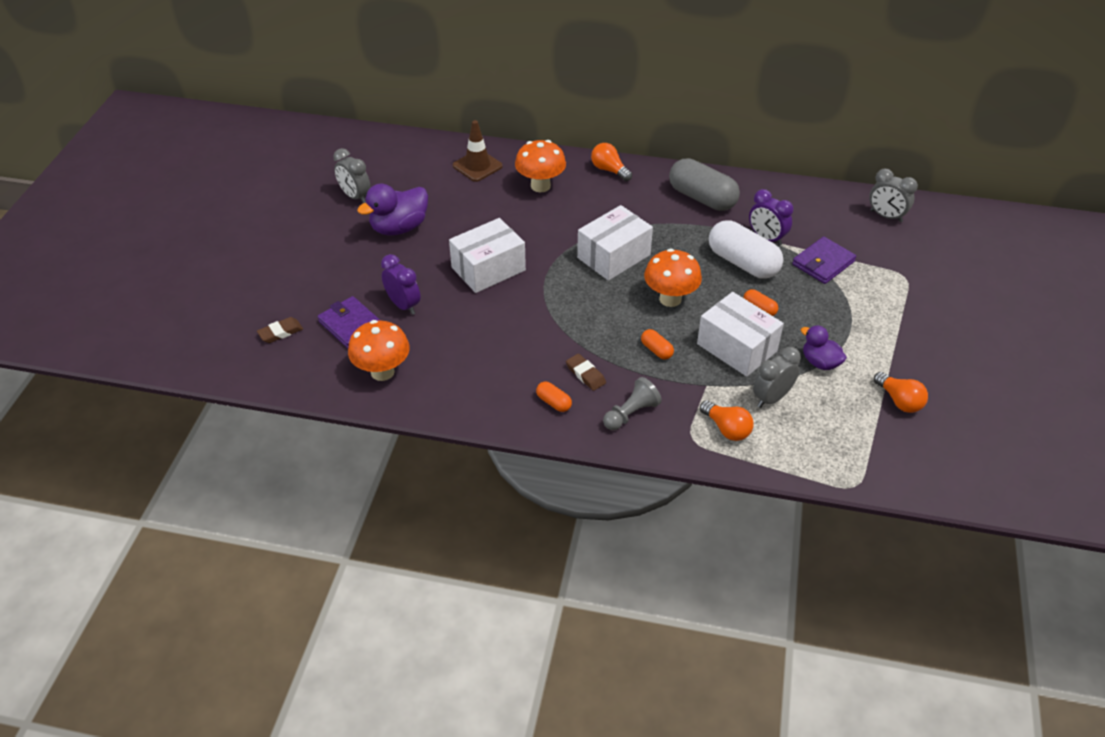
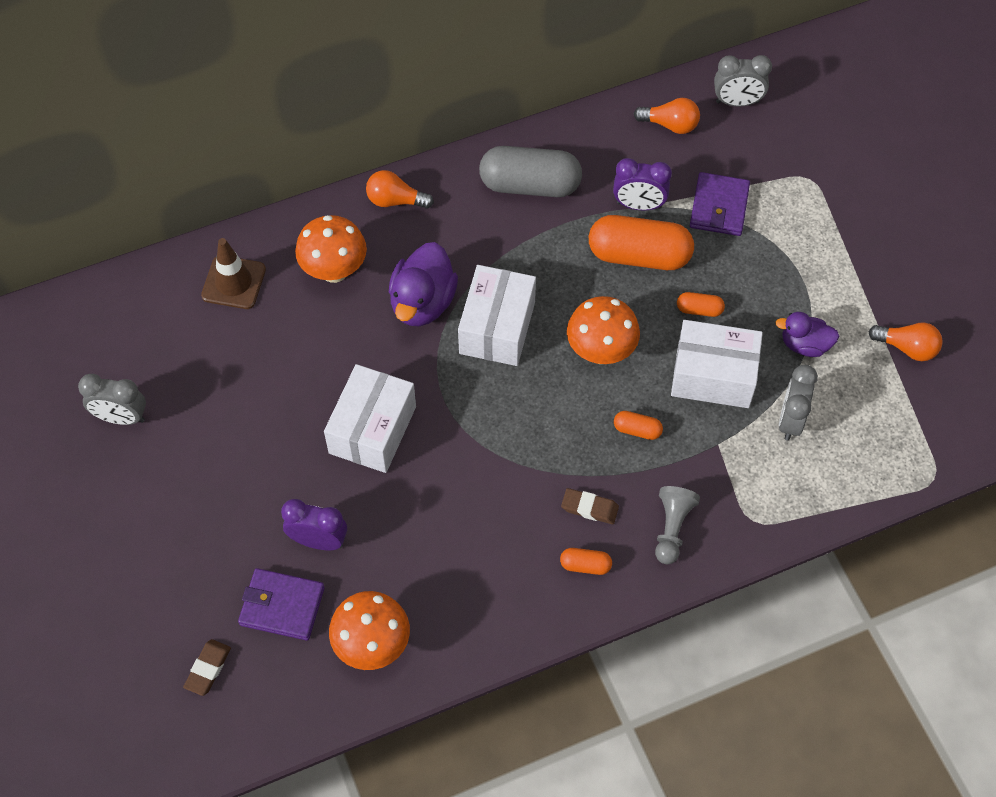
camera: 35 degrees left, 15 degrees up
purple duck [357,184,428,235] -> purple duck moved to [389,242,458,326]
orange light bulb [700,400,754,441] -> orange light bulb moved to [634,98,700,134]
white capsule [709,220,783,279] -> orange capsule [589,215,694,270]

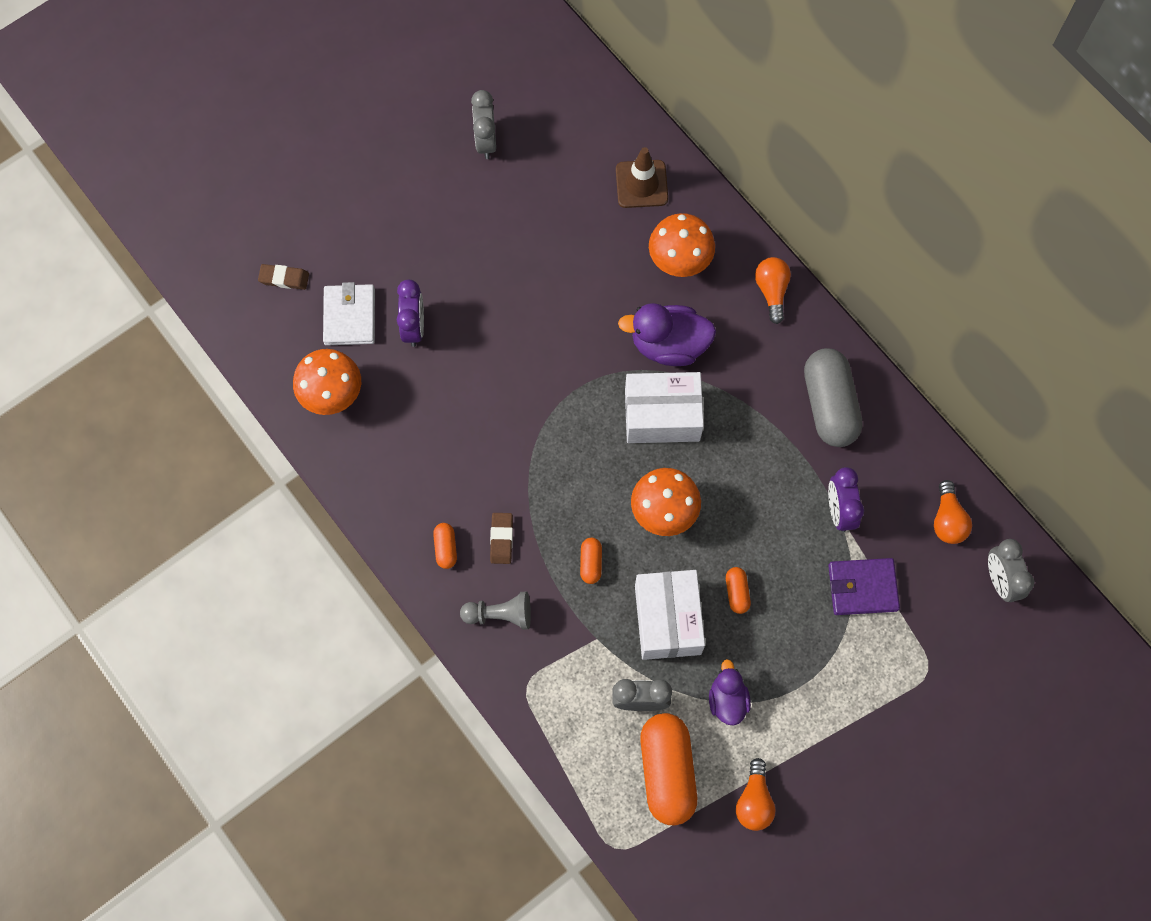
camera: 75 degrees right, 10 degrees up
purple wallet [238,568,325,641] -> white wallet [323,282,375,345]
white box [324,364,416,473] -> none
orange capsule [589,215,694,270] -> orange capsule moved to [640,713,697,825]

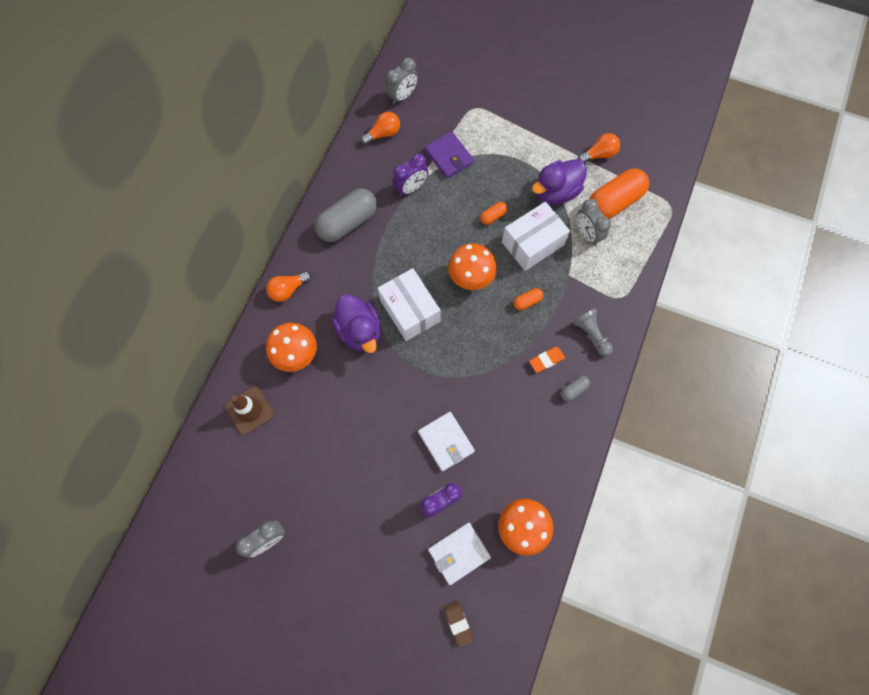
camera: 120 degrees left, 0 degrees up
orange capsule [433,523,457,569] -> grey capsule [561,375,590,402]
brown eraser [490,513,513,564] -> orange eraser [529,347,565,373]
purple duck [709,659,751,726] -> purple duck [532,159,587,205], size x1.61
none -> white wallet [418,412,475,471]

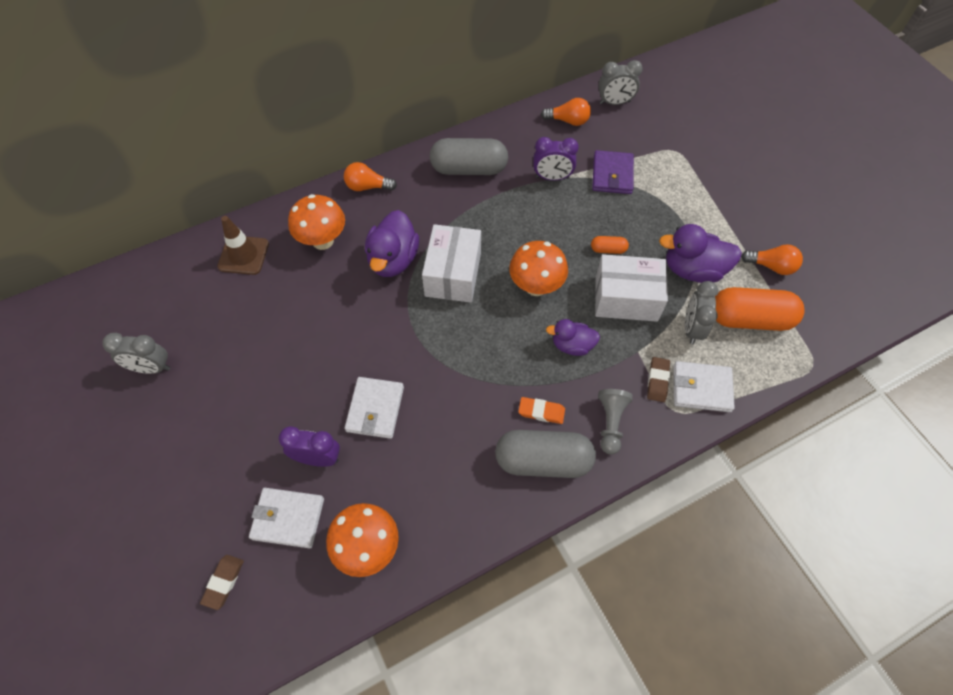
camera: 40 degrees right, 10 degrees down
orange capsule [514,288,544,310] -> purple duck [546,319,600,356]
grey capsule [561,375,590,402] -> grey capsule [495,430,596,478], size x2.24
none -> brown eraser [647,357,670,402]
none -> white wallet [673,361,735,412]

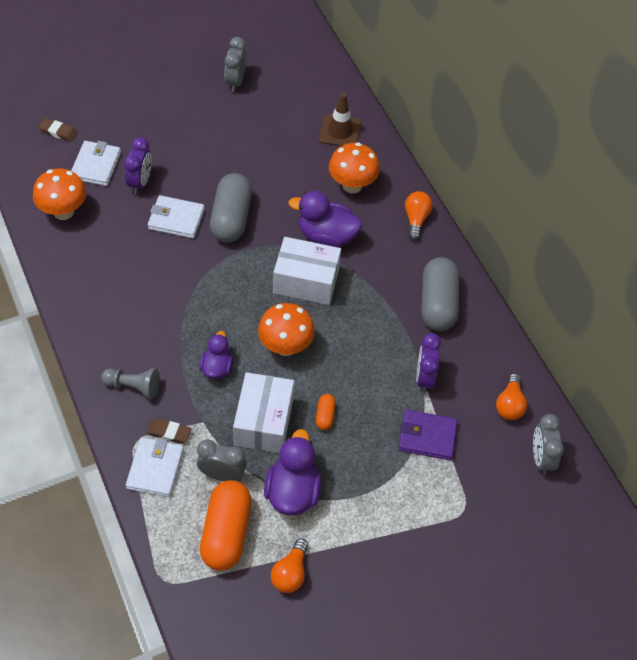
camera: 90 degrees right, 5 degrees down
grey capsule [495,430,596,478] -> grey capsule moved to [210,173,252,242]
orange eraser [518,397,565,424] -> none

